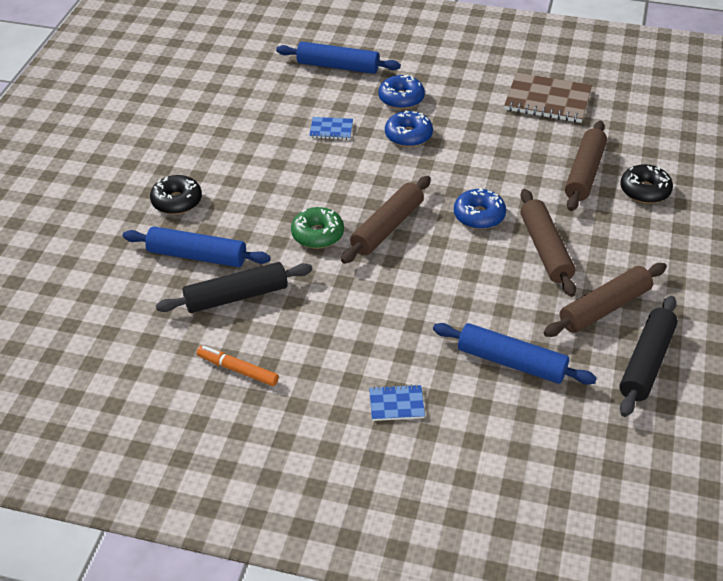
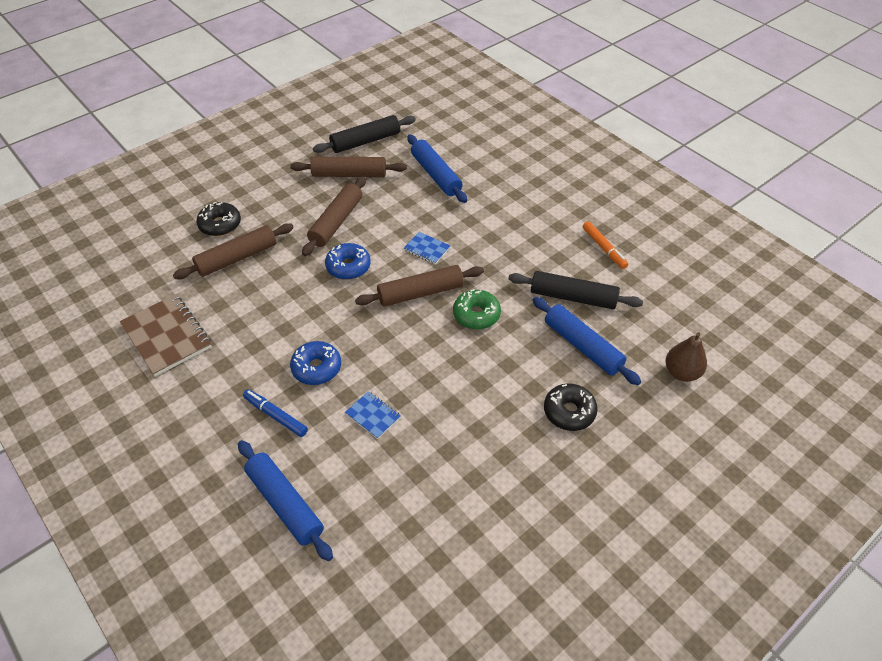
camera: 145 degrees left, 5 degrees up
blue notebook [369,384,425,421] -> blue notebook moved to [404,232,450,264]
blue donut [379,75,425,109] -> blue marker [243,389,308,437]
none -> brown pear [666,332,707,382]

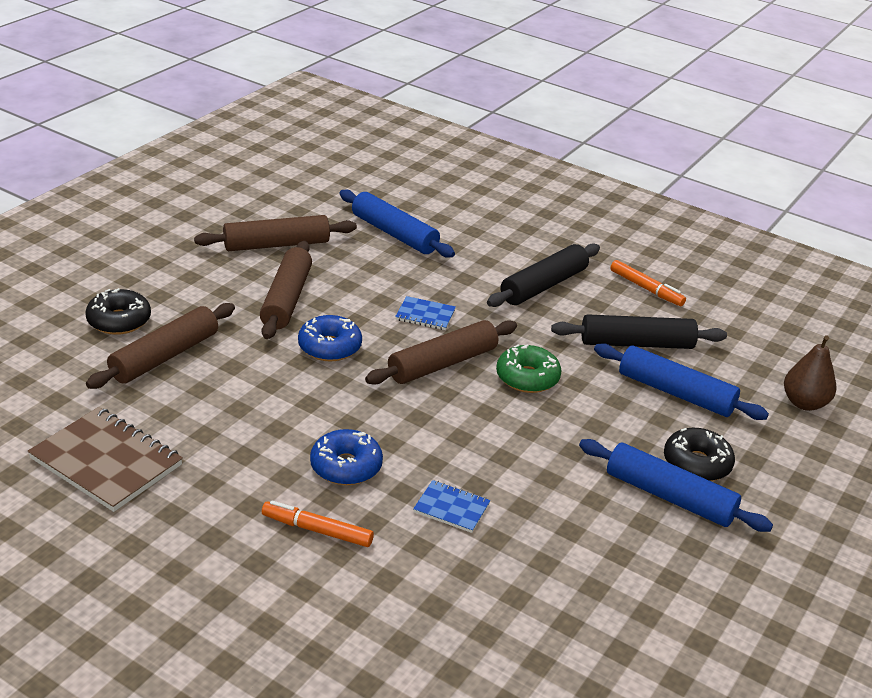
camera: 20 degrees left, 15 degrees down
blue rolling pin [238,440,333,561] -> blue rolling pin moved to [579,439,773,532]
blue marker [243,389,308,437] -> orange marker [262,500,374,547]
black rolling pin [313,115,416,153] -> black rolling pin moved to [487,243,600,307]

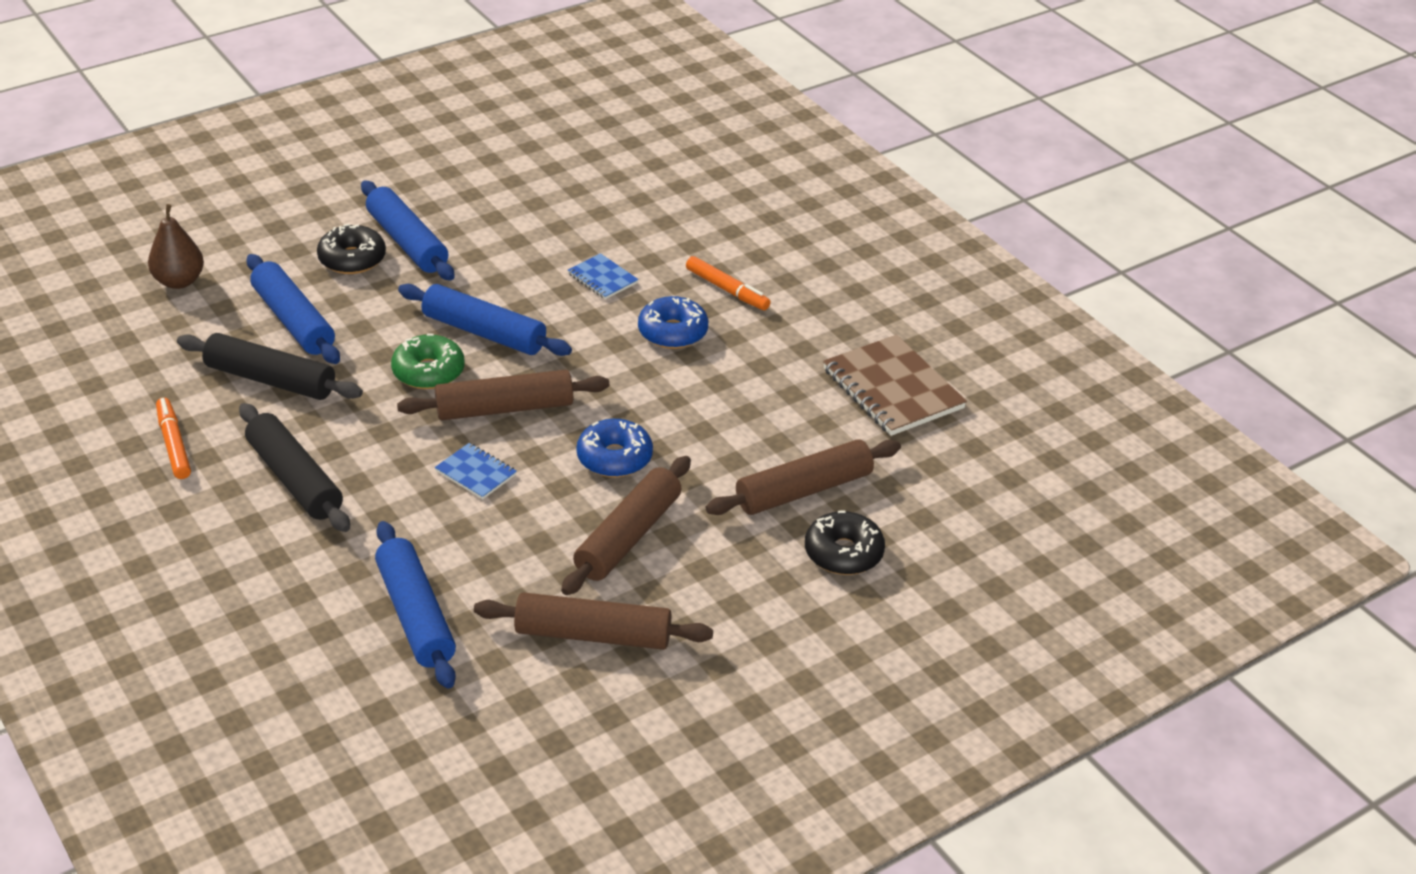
camera: 155 degrees left, 5 degrees up
black rolling pin [487,243,600,307] -> black rolling pin turned 75 degrees clockwise [239,403,350,532]
none -> blue rolling pin [398,284,572,356]

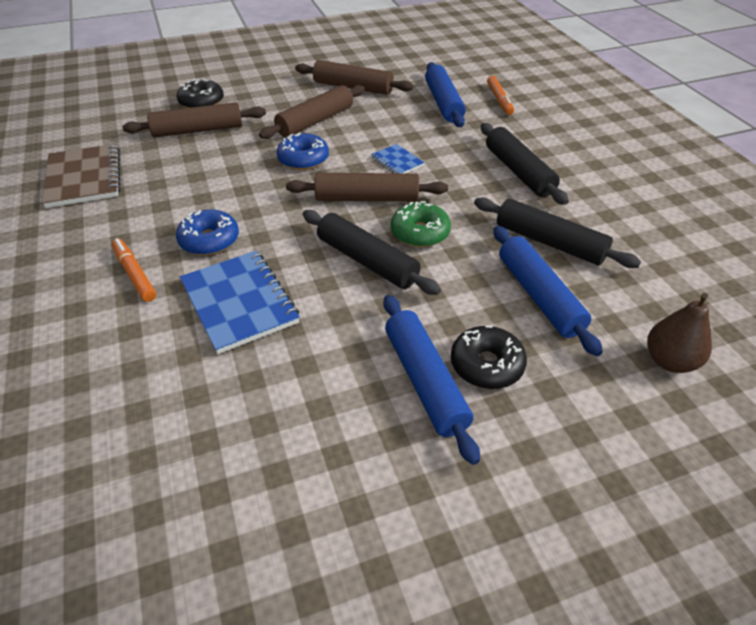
camera: 165 degrees left, 5 degrees up
orange marker [156,398,191,479] -> orange marker moved to [487,76,514,115]
blue rolling pin [398,284,572,356] -> black rolling pin [303,210,441,295]
blue notebook [568,253,639,299] -> blue notebook [180,251,300,354], size x1.95

